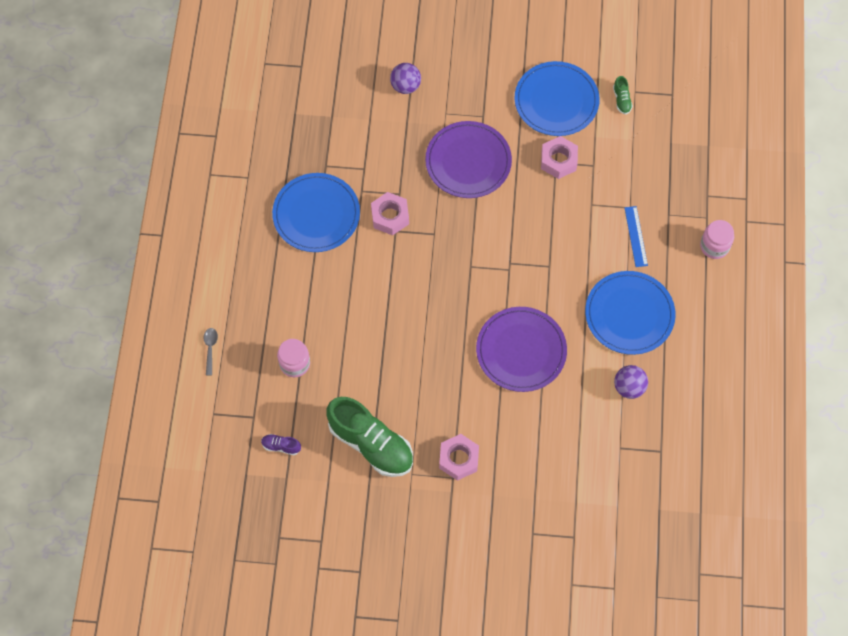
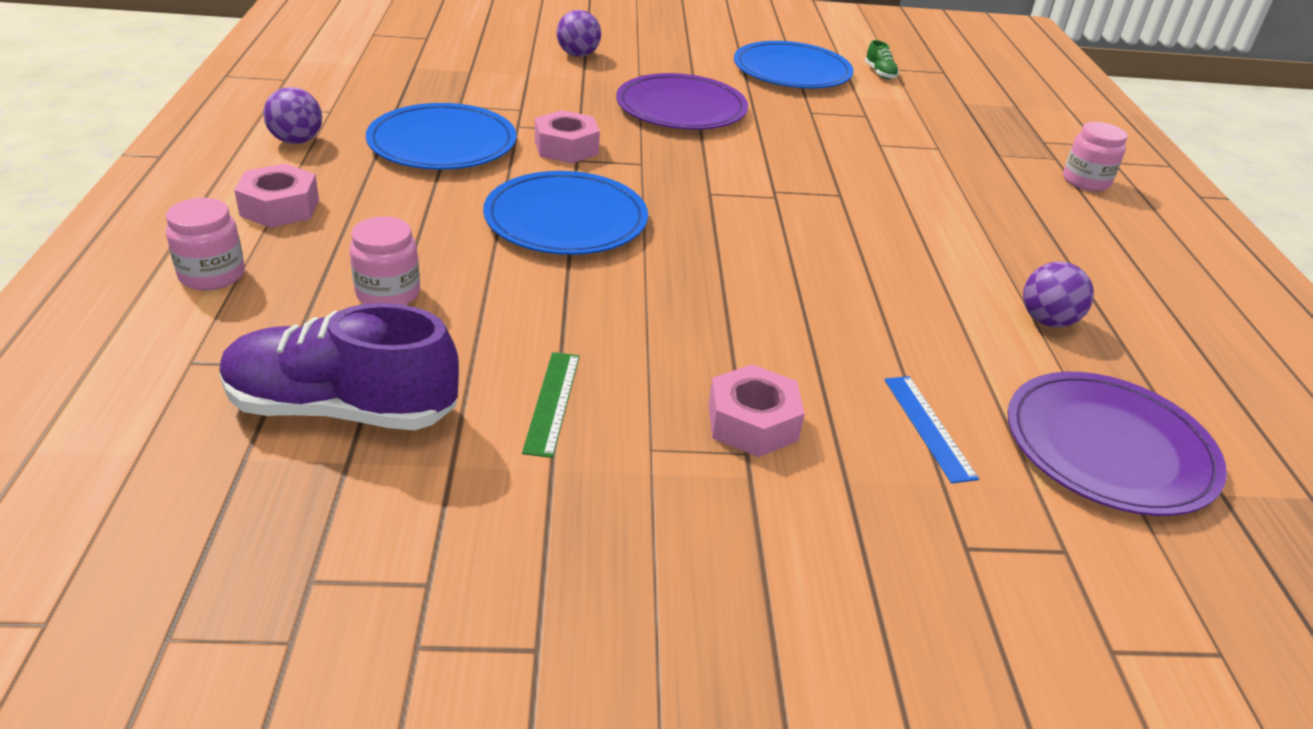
camera: 10 degrees left, 30 degrees down
grey spoon [204,328,218,376] -> pink jar [166,198,245,290]
purple shoe [261,434,301,455] -> purple shoe [219,303,459,430], size x2.46
green shoe [326,397,413,477] -> green ruler [522,352,580,458]
purple plate [476,307,567,392] -> purple plate moved to [1008,372,1227,516]
pink nut [541,136,578,179] -> pink nut moved to [234,164,319,228]
blue plate [585,271,676,355] -> blue plate moved to [483,171,648,255]
blue ruler [624,206,648,267] -> blue ruler moved to [884,376,979,483]
none -> purple ball [263,87,322,144]

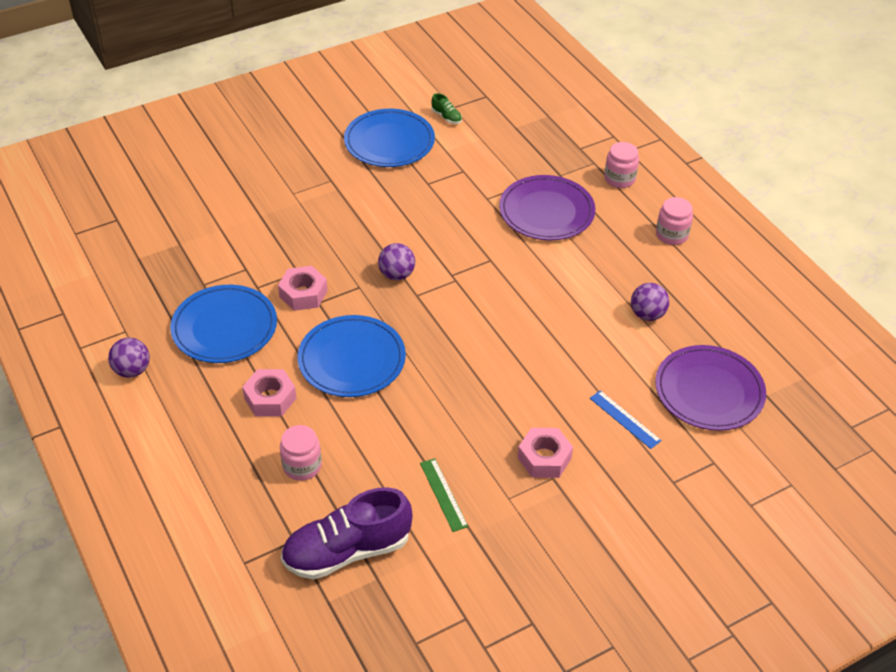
camera: 25 degrees left, 10 degrees up
pink jar [166,198,245,290] -> pink jar moved to [656,197,693,245]
pink nut [234,164,319,228] -> pink nut moved to [242,369,297,417]
purple ball [557,10,601,57] -> purple ball moved to [378,243,415,280]
purple plate [616,73,748,130] -> purple plate moved to [499,175,595,240]

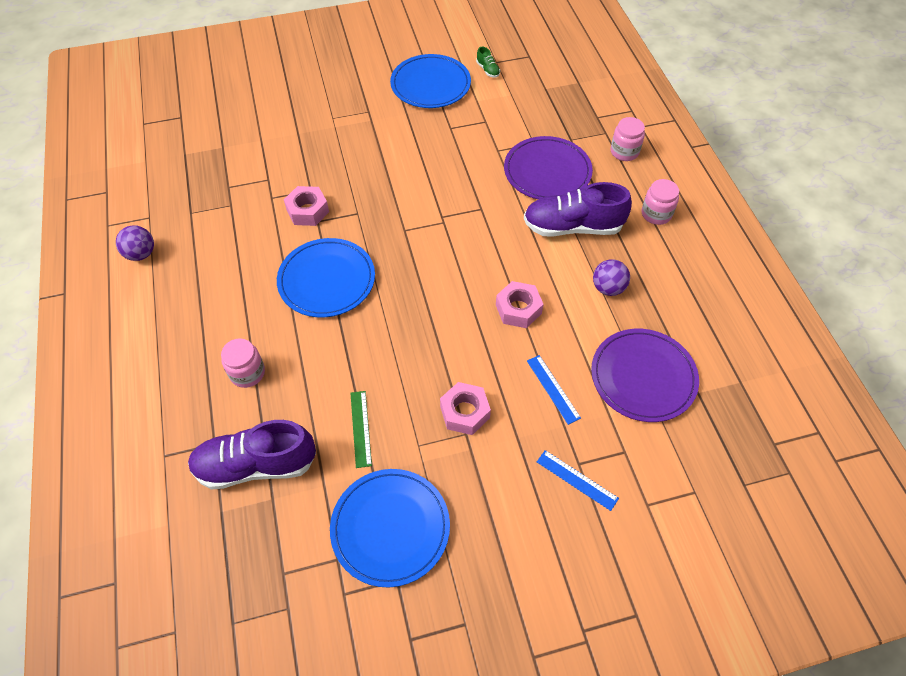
camera: 15 degrees right, 10 degrees up
blue plate [170,285,277,363] -> blue plate moved to [330,469,450,588]
pink nut [242,369,297,417] -> pink nut moved to [496,281,544,328]
purple ball [378,243,415,280] -> none
none -> purple shoe [524,182,632,237]
none -> blue ruler [537,450,619,511]

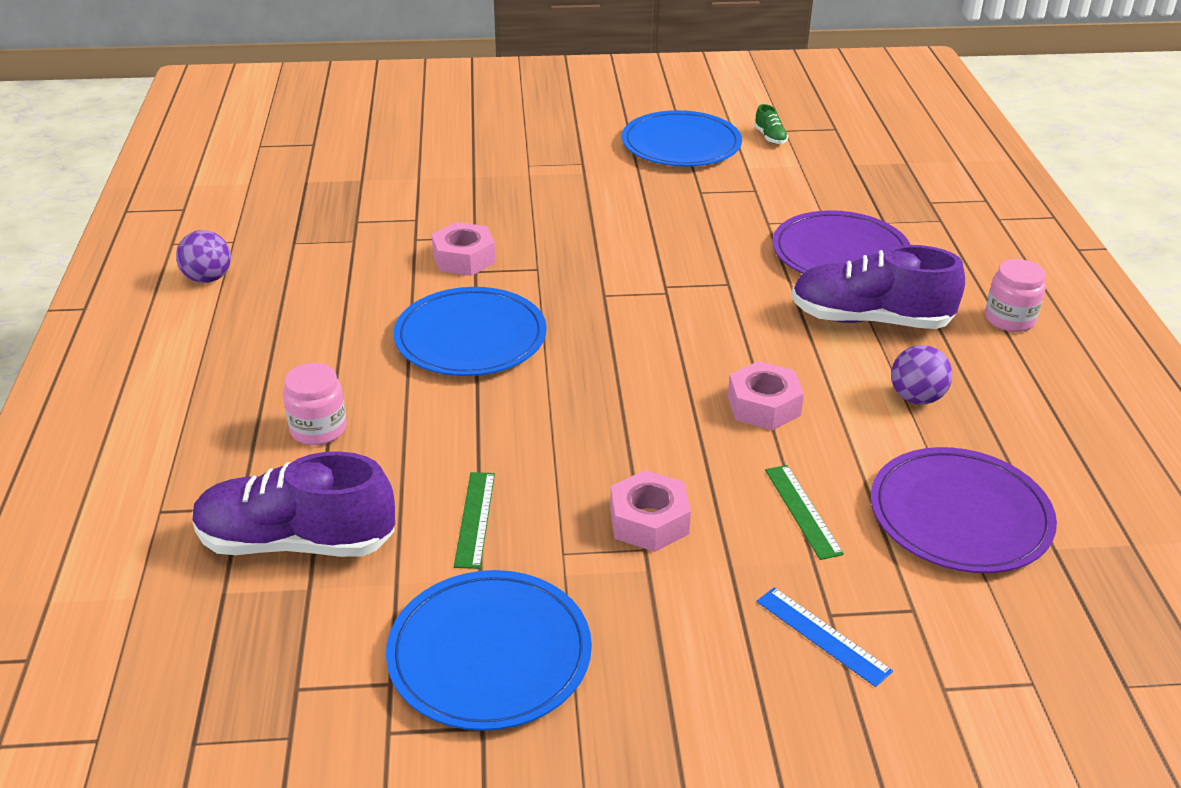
camera: 10 degrees right, 20 degrees down
blue ruler [527,355,581,425] -> green ruler [765,465,844,560]
pink jar [611,117,645,161] -> none

